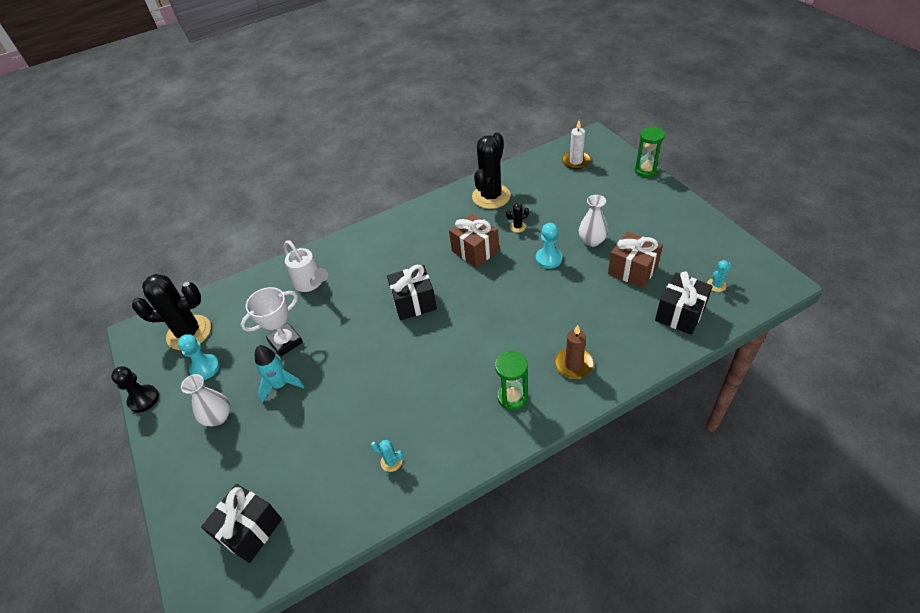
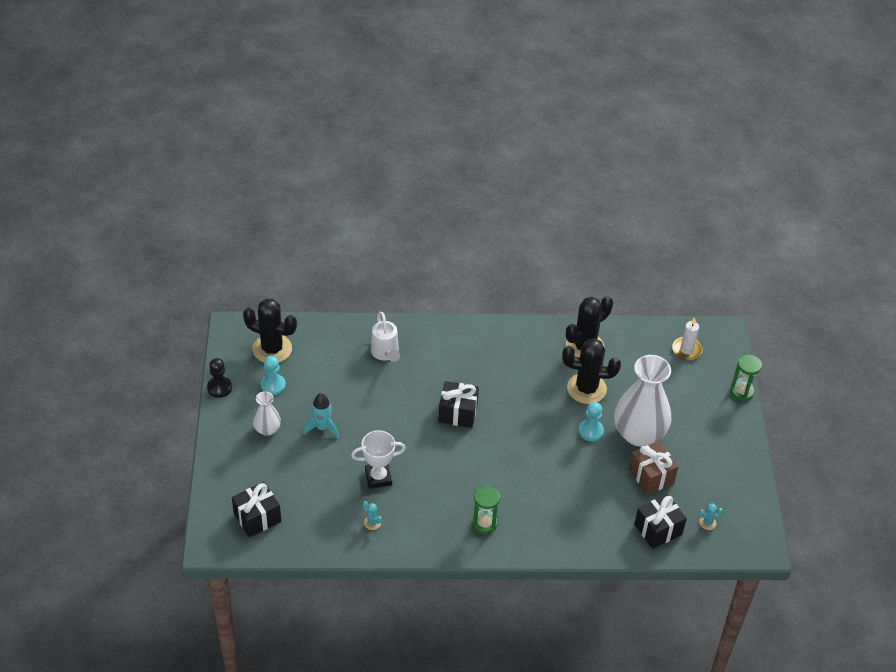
camera: 20 degrees right, 0 degrees up
white trophy [241,287,303,357] -> white trophy moved to [351,430,406,489]
brown gift [449,213,499,268] -> none
black cactus [506,203,529,233] -> black cactus [562,338,621,404], size x2.47
brown candle [554,325,594,379] -> none
white vase [579,195,608,247] -> white vase [614,355,671,447], size x2.05

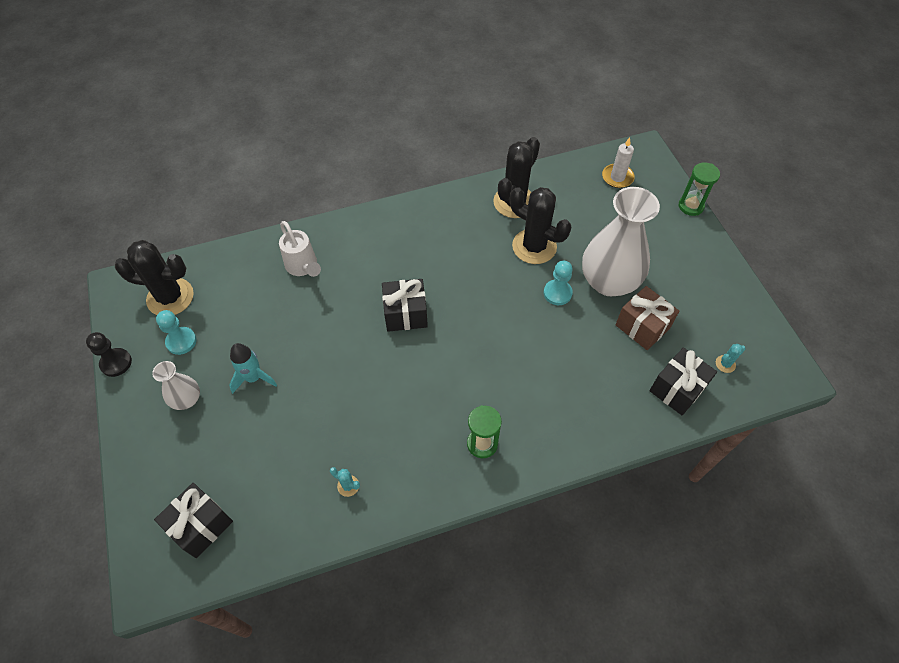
camera: 15 degrees left, 10 degrees up
white trophy [351,430,406,489] -> none
black cactus [562,338,621,404] -> black cactus turned 45 degrees clockwise [510,187,571,264]

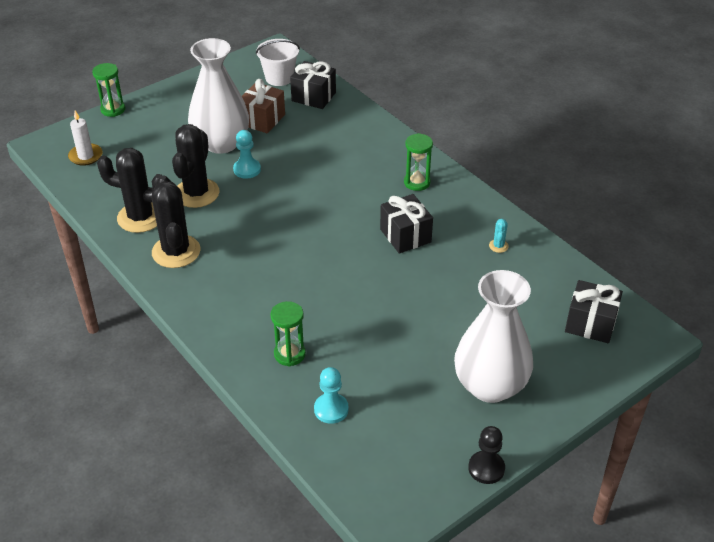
camera: 110 degrees left, 15 degrees down
black cactus [114,240,194,315] -> black cactus moved to [152,175,200,268]
white vase [152,361,200,410] -> white vase [454,270,533,403], size x2.05
turquoise pawn [156,310,197,355] -> turquoise pawn moved to [314,367,349,424]
turquoise rocket [229,343,277,394] -> none
white watering can [279,221,321,277] -> green hourglass [270,301,306,367]
black gift [382,279,428,332] -> black gift moved to [380,194,433,254]
turquoise cactus [716,344,746,373] -> white bucket [256,39,300,86]

